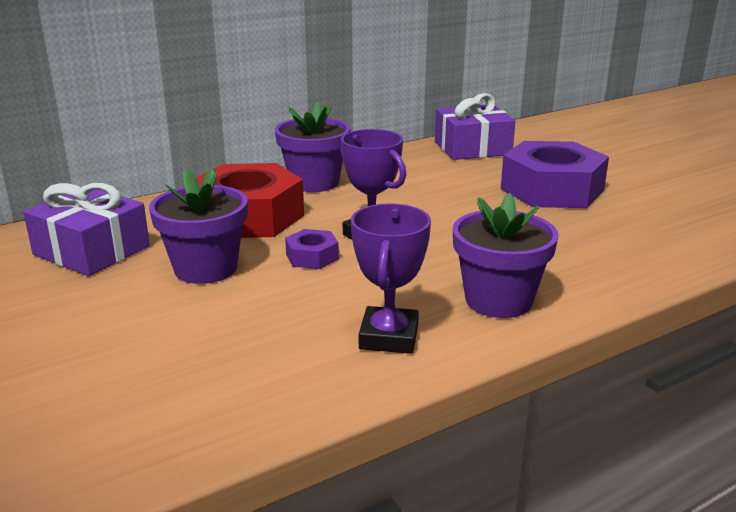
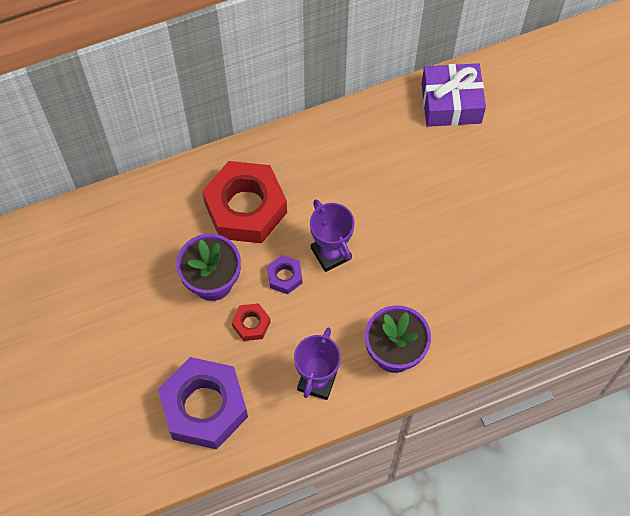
camera: 10 degrees right, 40 degrees up
purple gift [23,183,150,276] -> none
purple flower pot [275,101,351,192] -> none
purple nut [501,141,609,208] -> purple nut moved to [158,357,248,449]
none -> red nut [232,303,270,341]

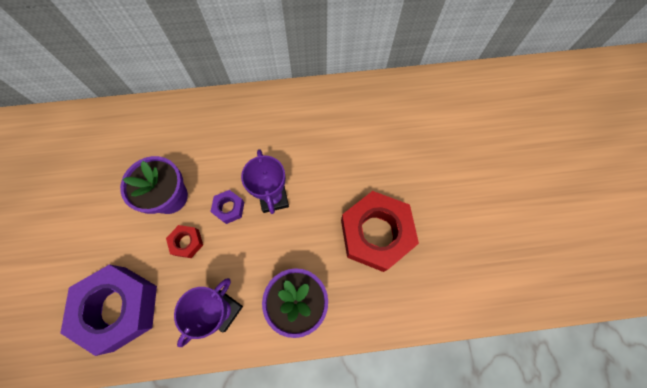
camera: 15 degrees right, 5 degrees up
red nut [202,161,287,243] -> red nut moved to [341,191,419,272]
purple gift [421,63,486,127] -> none

